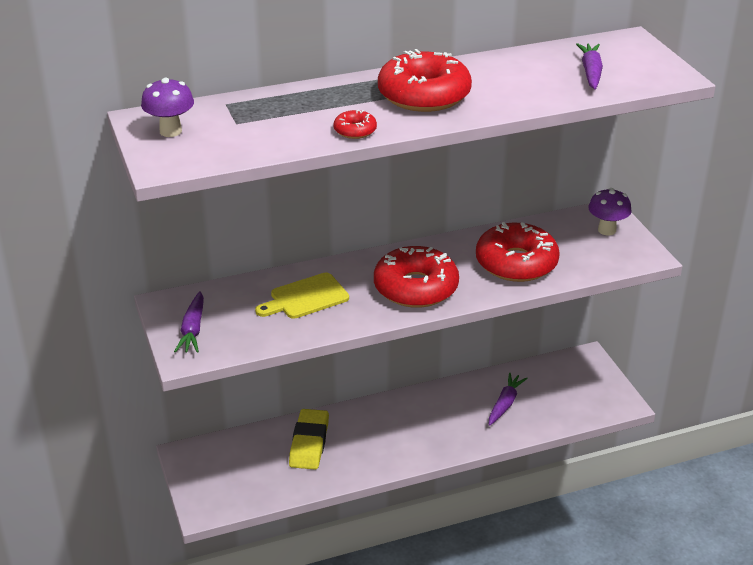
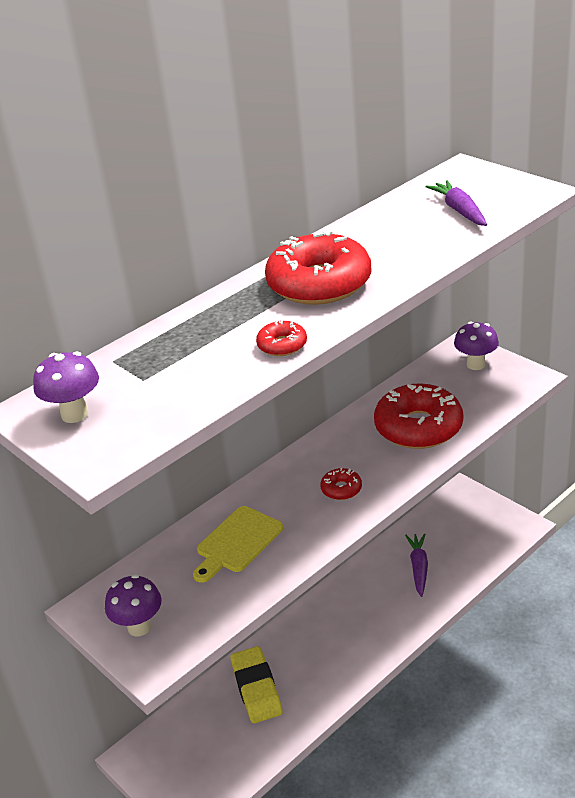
camera: 20 degrees left, 0 degrees up
purple carrot [174,291,204,353] -> purple mushroom [105,574,162,636]
red donut [374,246,459,308] -> red donut [320,468,362,500], size x0.44

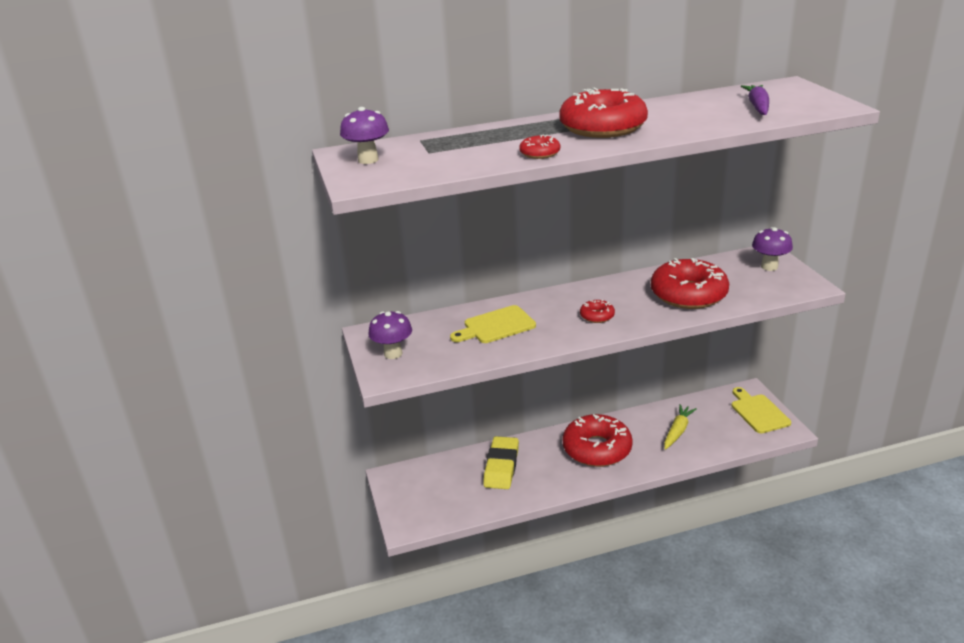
camera: 25 degrees right, 5 degrees down
purple carrot [405,533,428,597] -> yellow carrot [664,404,697,450]
none -> red donut [562,414,633,467]
none -> yellow cutting board [732,387,791,434]

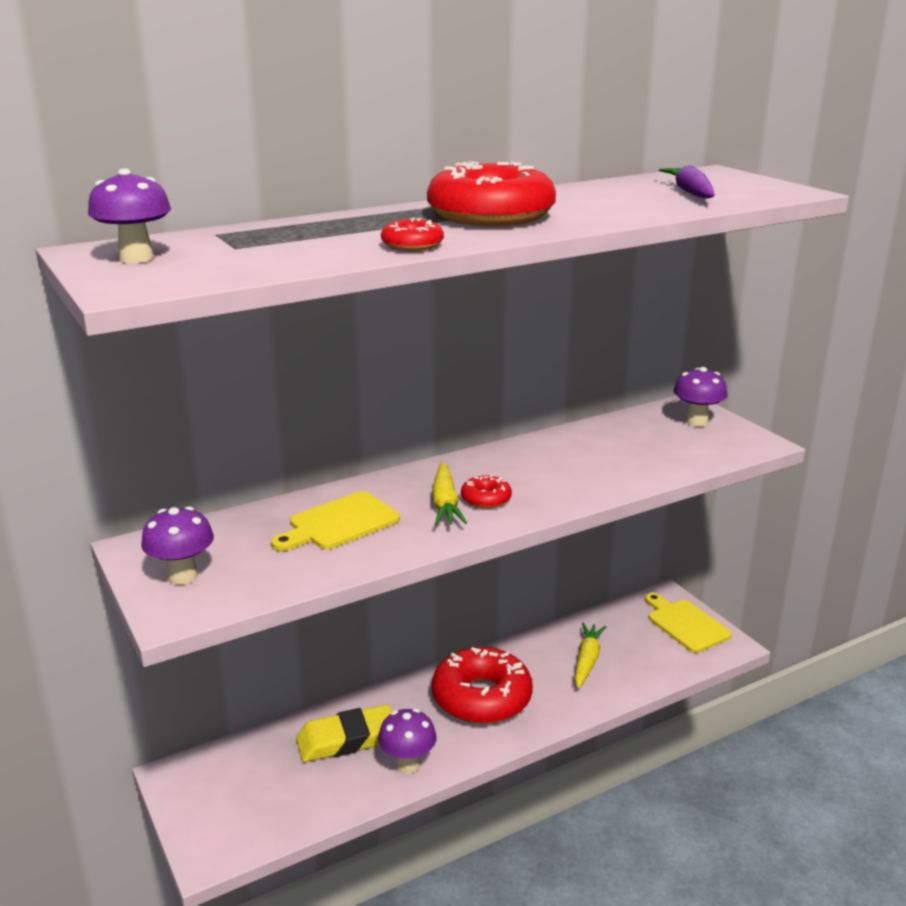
camera: 15 degrees left, 5 degrees down
yellow eraser [483,436,519,489] -> yellow eraser turned 75 degrees clockwise [296,705,392,762]
red donut [651,258,729,309] -> none
none -> purple mushroom [378,708,437,774]
none -> yellow carrot [432,462,467,525]

